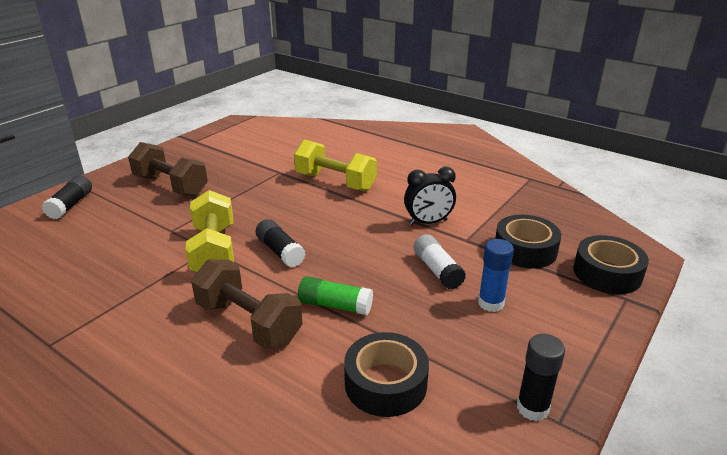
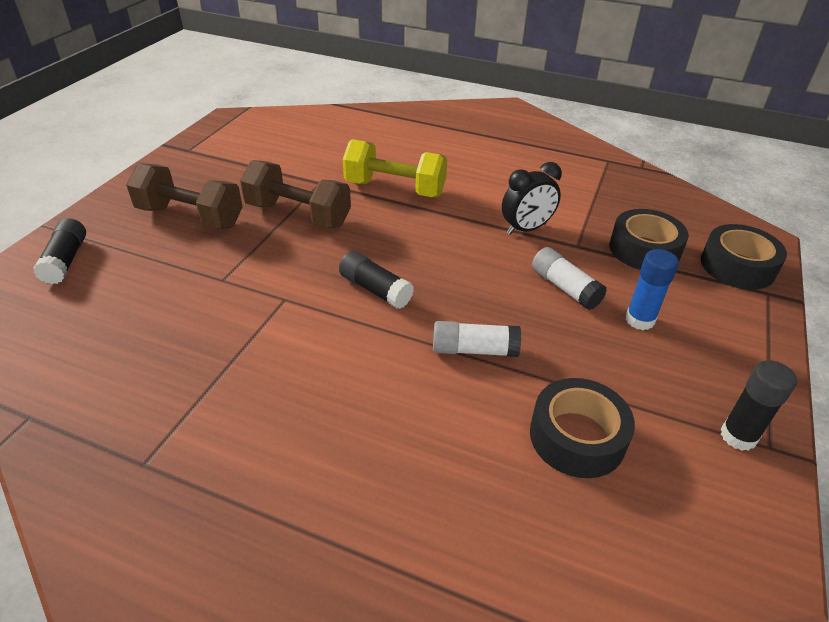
camera: 15 degrees left, 10 degrees up
yellow dumbbell [185,190,234,272] -> none
brown dumbbell [191,259,302,349] -> brown dumbbell moved to [240,160,351,228]
green glue stick [298,276,373,315] -> white glue stick [433,321,521,357]

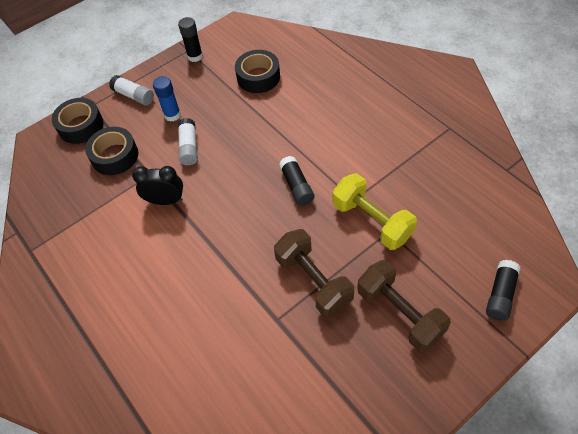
camera: 145 degrees left, 15 degrees up
yellow dumbbell [343,139,447,197] -> yellow dumbbell moved to [333,173,417,250]
white glue stick [433,321,521,357] -> white glue stick moved to [109,75,154,105]

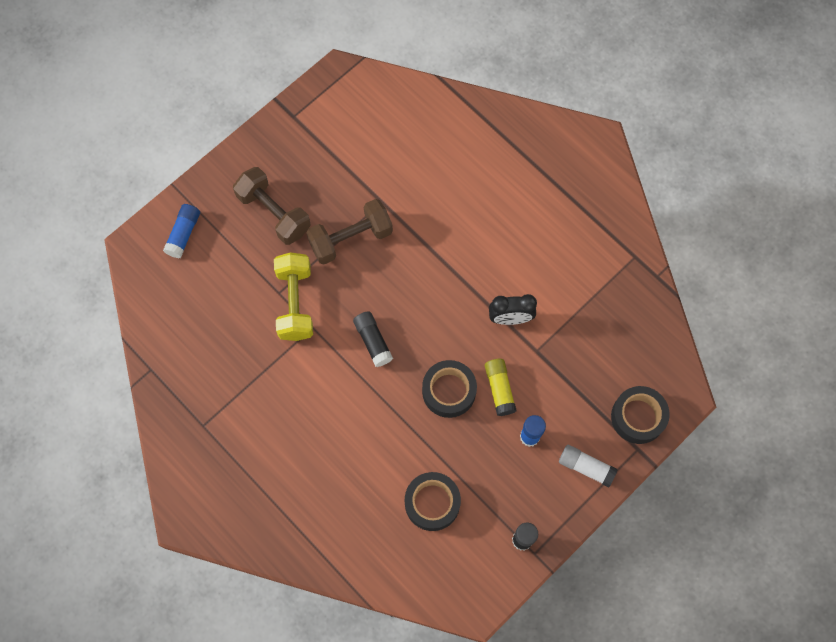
camera: 170 degrees right, 15 degrees up
black tape [85,127,138,175] -> black tape moved to [422,360,477,418]
white glue stick [178,118,198,165] -> yellow glue stick [485,359,517,416]
brown dumbbell [274,229,354,317] -> brown dumbbell turned 75 degrees counterclockwise [306,199,393,264]
yellow dumbbell [333,173,417,250] -> yellow dumbbell turned 45 degrees clockwise [274,252,313,341]
black glue stick [486,260,521,321] -> blue glue stick [163,204,200,258]

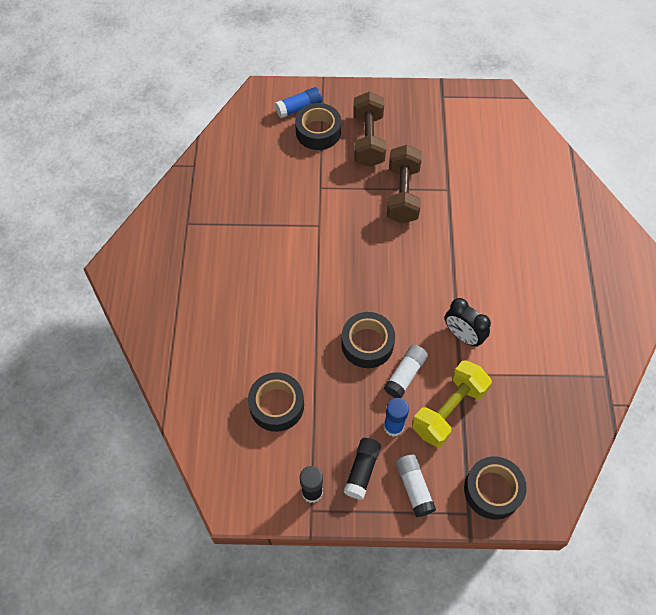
camera: 45 degrees right, 10 degrees down
yellow dumbbell [274,252,313,341] -> yellow dumbbell moved to [412,360,492,447]
brown dumbbell [306,199,393,264] -> brown dumbbell turned 75 degrees clockwise [387,145,422,223]
black glue stick [353,311,393,367] -> black glue stick moved to [343,438,381,500]
yellow glue stick [485,359,517,416] -> white glue stick [384,345,428,398]
none -> black tape [295,103,341,150]

